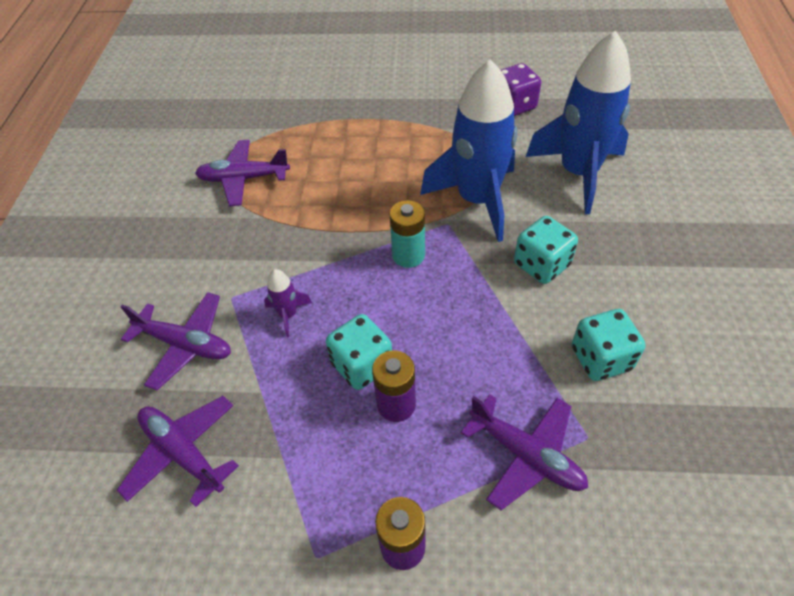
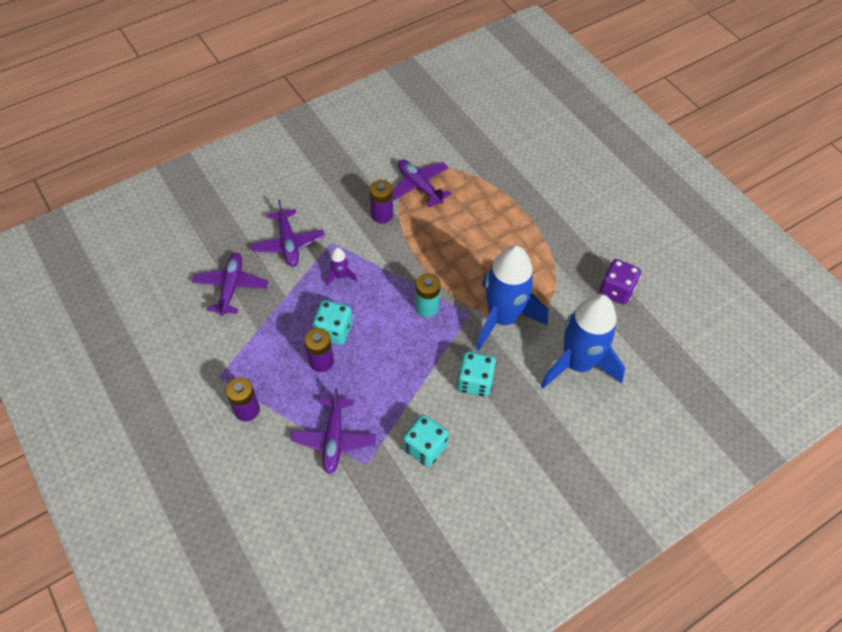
camera: 50 degrees right, 5 degrees up
none -> purple battery [370,180,393,223]

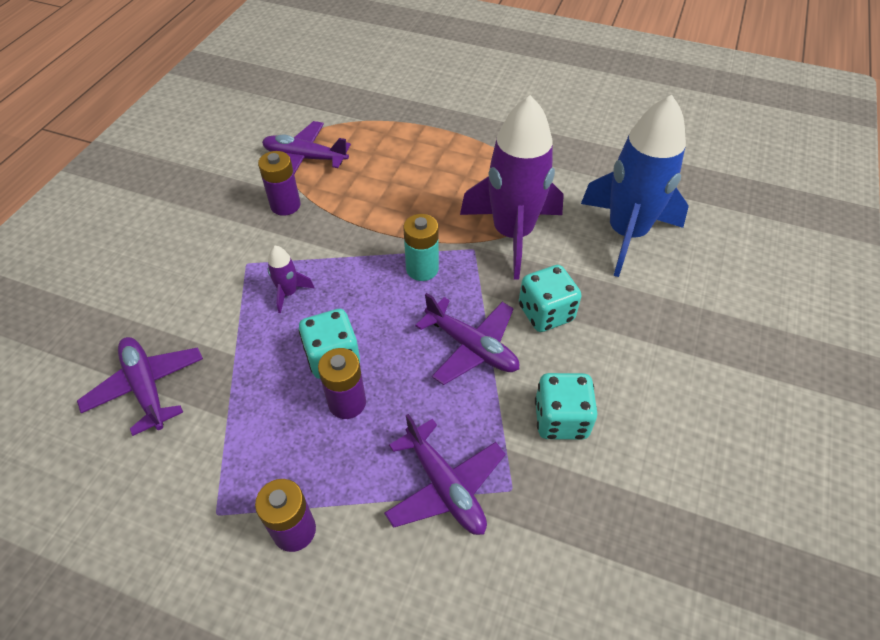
camera: 35 degrees left, 5 degrees down
purple plane [251,200,325,267] -> purple plane moved to [415,293,519,385]
blue rocket [476,245,548,350] -> purple rocket [460,95,564,280]
purple dice [599,259,641,305] -> none

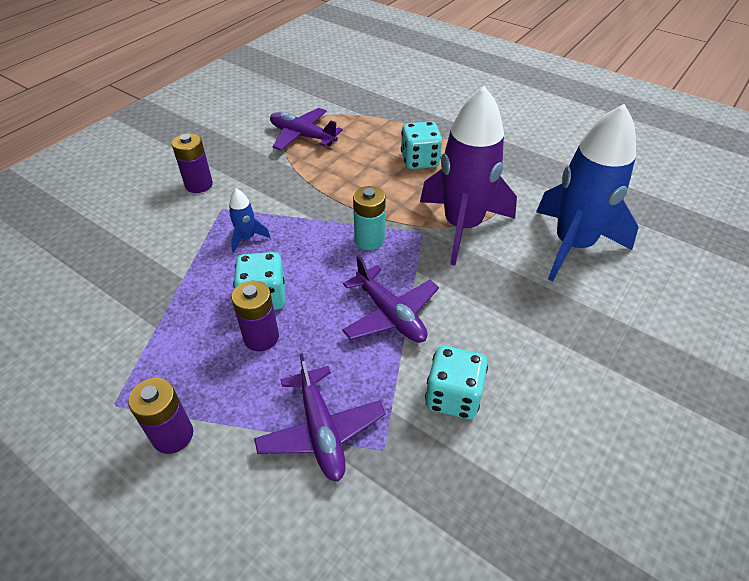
camera: 15 degrees right, 5 degrees down
purple plane [77,337,203,436] -> none
purple battery [258,151,301,216] -> purple battery moved to [172,133,213,193]
purple rocket [268,246,314,313] -> blue rocket [229,189,271,253]
turquoise dice [519,265,582,332] -> turquoise dice moved to [401,121,442,169]

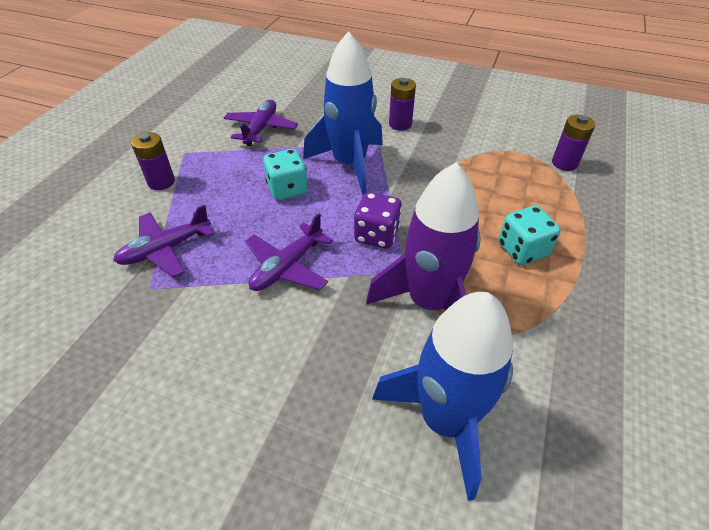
camera: 75 degrees right, 0 degrees up
blue rocket [229,189,271,253] -> blue rocket [303,31,383,195], size x2.47
purple battery [231,281,279,351] -> purple battery moved to [552,115,595,171]
purple plane [270,108,343,151] -> purple plane moved to [224,100,298,146]
turquoise battery [353,186,386,250] -> purple dice [354,192,402,249]
turquoise dice [425,346,488,419] -> none

